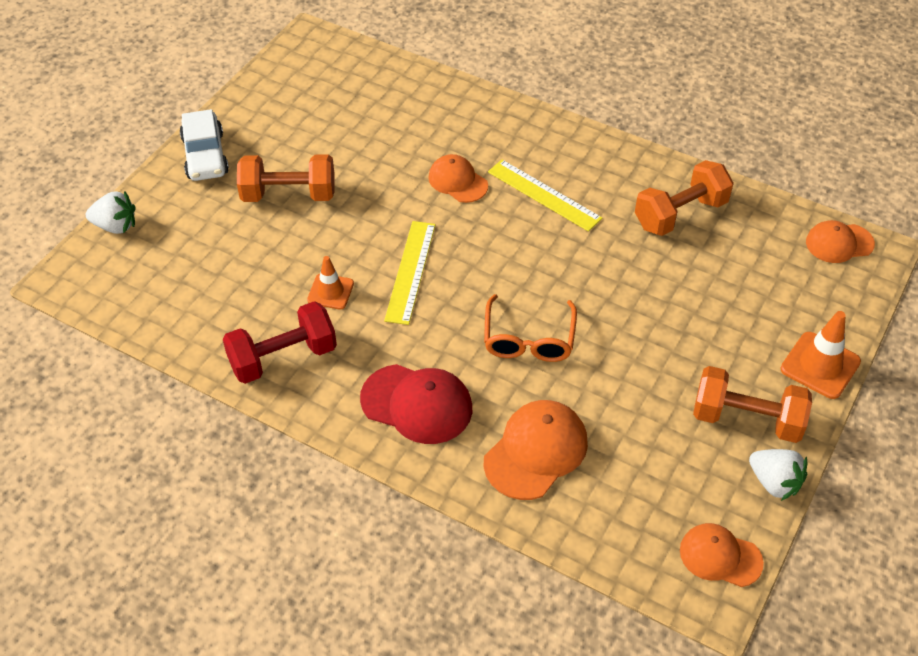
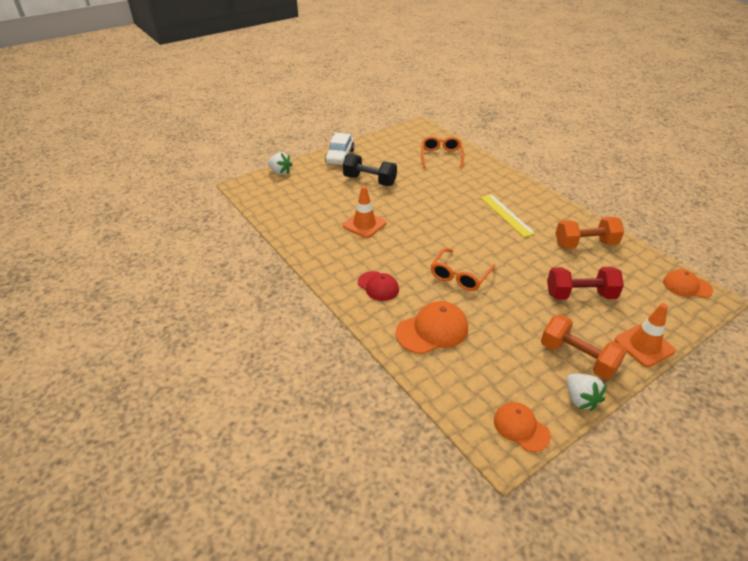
camera: 25 degrees right, 10 degrees down
red dumbbell [223,301,337,384] -> red dumbbell moved to [547,267,624,300]
orange dumbbell [237,154,334,202] -> black dumbbell [343,154,397,186]
orange traffic cone [307,256,354,309] -> orange traffic cone [342,186,387,238], size x1.52
red cap [360,364,472,444] -> red cap [358,271,399,301], size x0.66
yellow ruler [384,221,436,325] -> none
orange cap [428,154,488,203] -> none
none -> orange glasses [421,136,464,169]

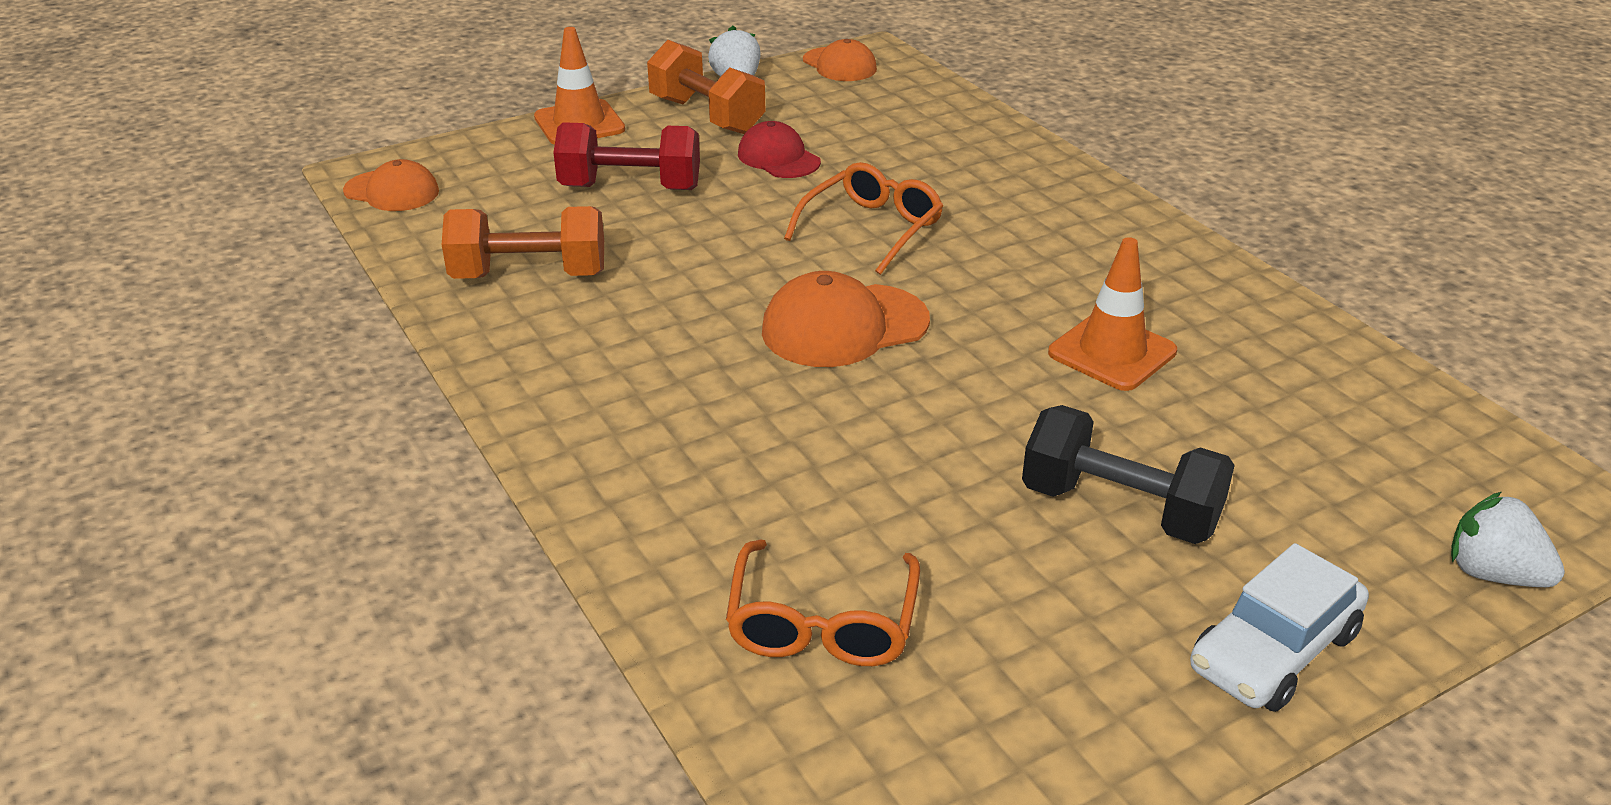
camera: 175 degrees left, 5 degrees down
white car [325,133,355,165] -> white car turned 150 degrees counterclockwise [1190,543,1369,712]
red cap [358,271,399,301] -> red cap moved to [738,121,821,178]
orange cap [396,301,468,354] -> orange cap moved to [762,271,930,367]
yellow ruler [480,194,536,237] -> none

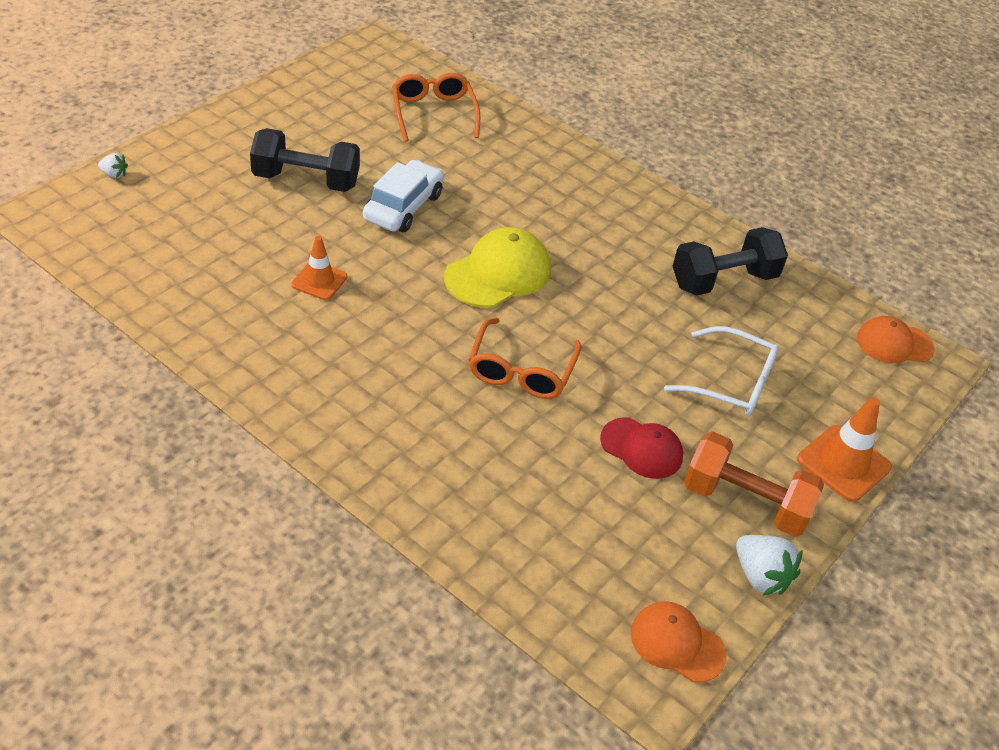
camera: 155 degrees right, 10 degrees up
orange dumbbell [442,206,604,279] -> black dumbbell [673,227,788,296]
red dumbbell [554,122,700,190] -> white glasses [664,326,779,416]
orange cap [762,271,930,367] -> yellow cap [444,227,551,308]
orange traffic cone [1048,237,1177,391] -> orange traffic cone [291,236,347,300], size x0.66
white car [1190,543,1369,712] -> white car moved to [363,160,444,232]
white strawberry [1451,492,1565,587] -> white strawberry [98,153,128,178], size x0.55

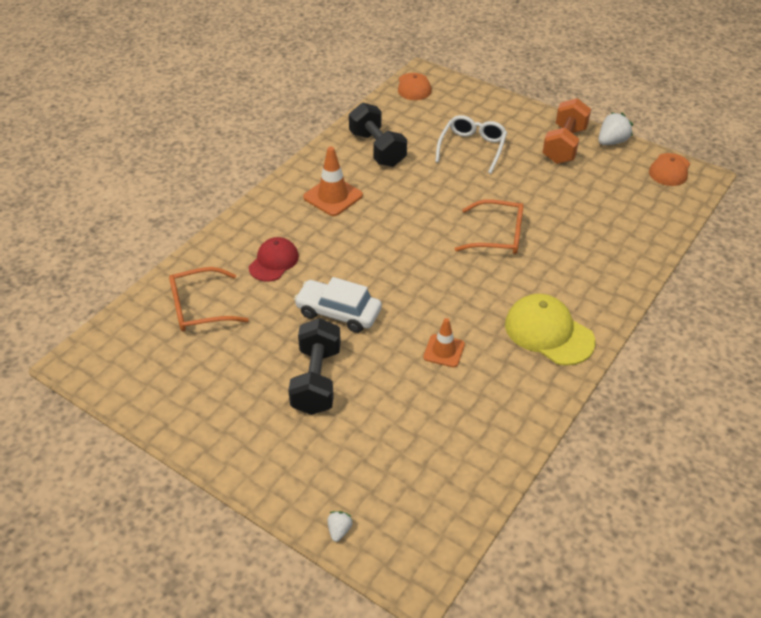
camera: 90 degrees left, 0 degrees up
yellow cap [444,227,551,308] -> yellow cap moved to [505,294,596,366]
red cap [600,417,683,479] -> red cap moved to [249,237,299,282]
orange traffic cone [797,397,892,502] -> orange traffic cone moved to [303,147,363,216]

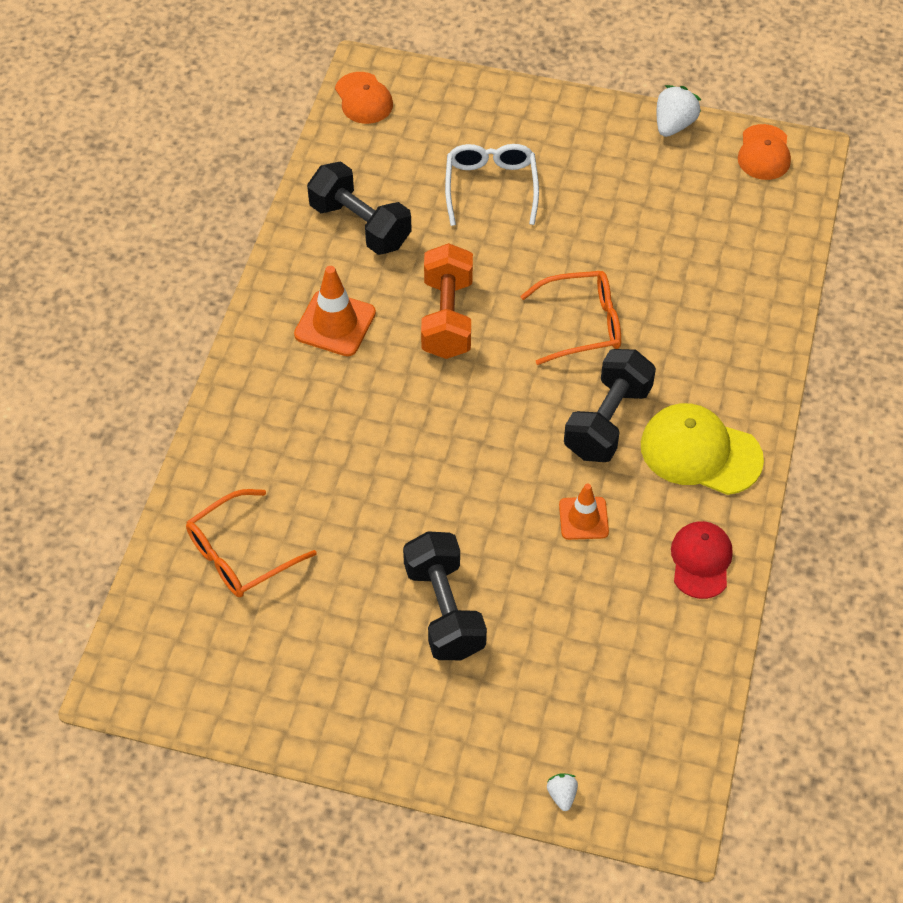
camera: 20 degrees left, 10 degrees up
red cap [249,237,299,282] -> red cap moved to [671,521,733,599]
white car [294,277,382,333] -> none
orange dumbbell [543,98,591,164] -> orange dumbbell moved to [421,243,473,359]
none -> black dumbbell [564,349,656,462]

